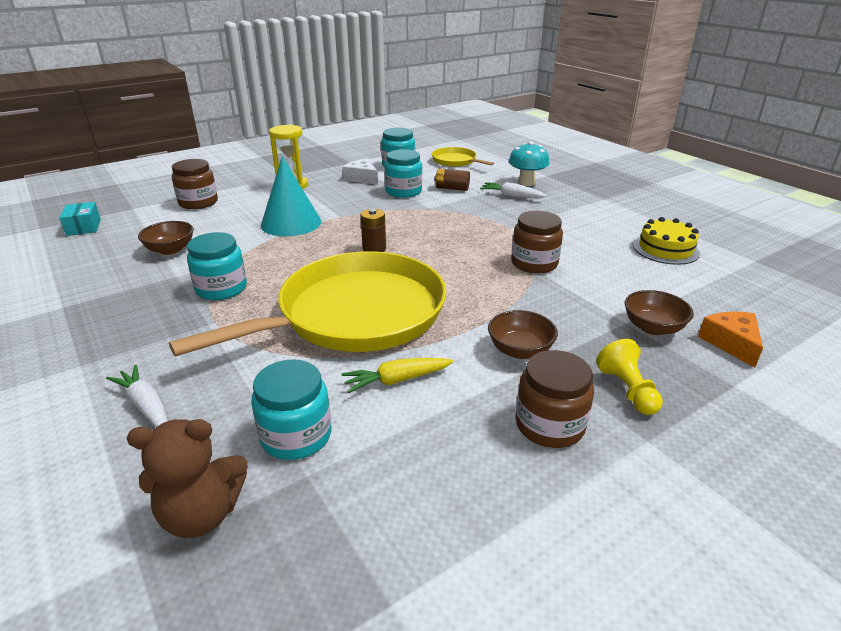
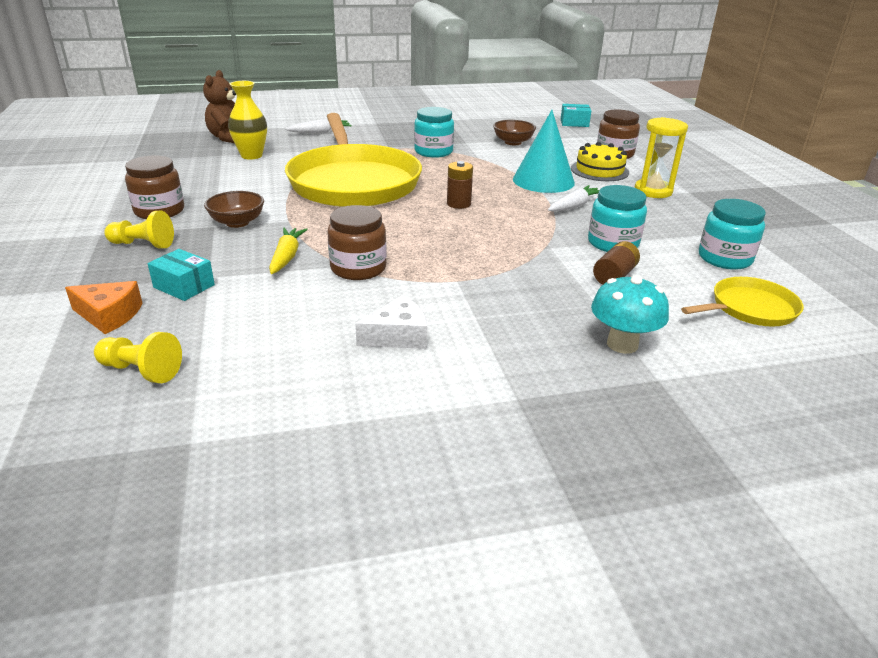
camera: 110 degrees right, 0 degrees up
turquoise jar [251,359,332,460] -> yellow vase [228,81,267,160]
yellow carrot [342,358,454,393] -> yellow carrot moved to [269,228,308,274]
white cheese [343,159,378,185] -> white cheese moved to [355,295,427,349]
white carrot [480,182,547,198] -> white carrot moved to [548,185,599,212]
brown bowl [625,290,694,335] -> turquoise box [147,249,215,301]
yellow cake [633,217,700,265] -> yellow cake moved to [571,142,629,181]
none -> yellow pawn [94,332,182,383]

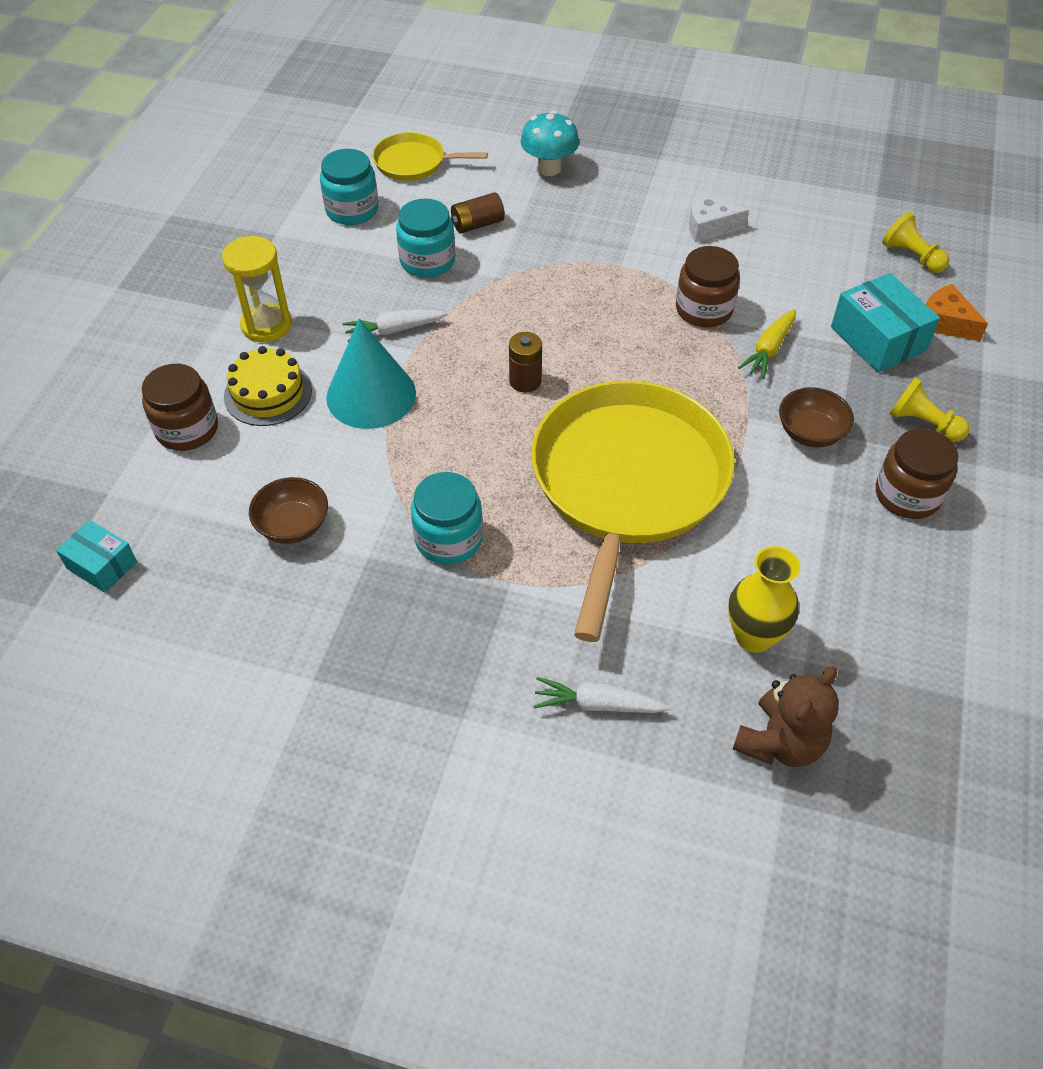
camera: 150 degrees left, 20 degrees up
turquoise box [147,249,215,301] -> turquoise box [831,273,940,373], size x1.63

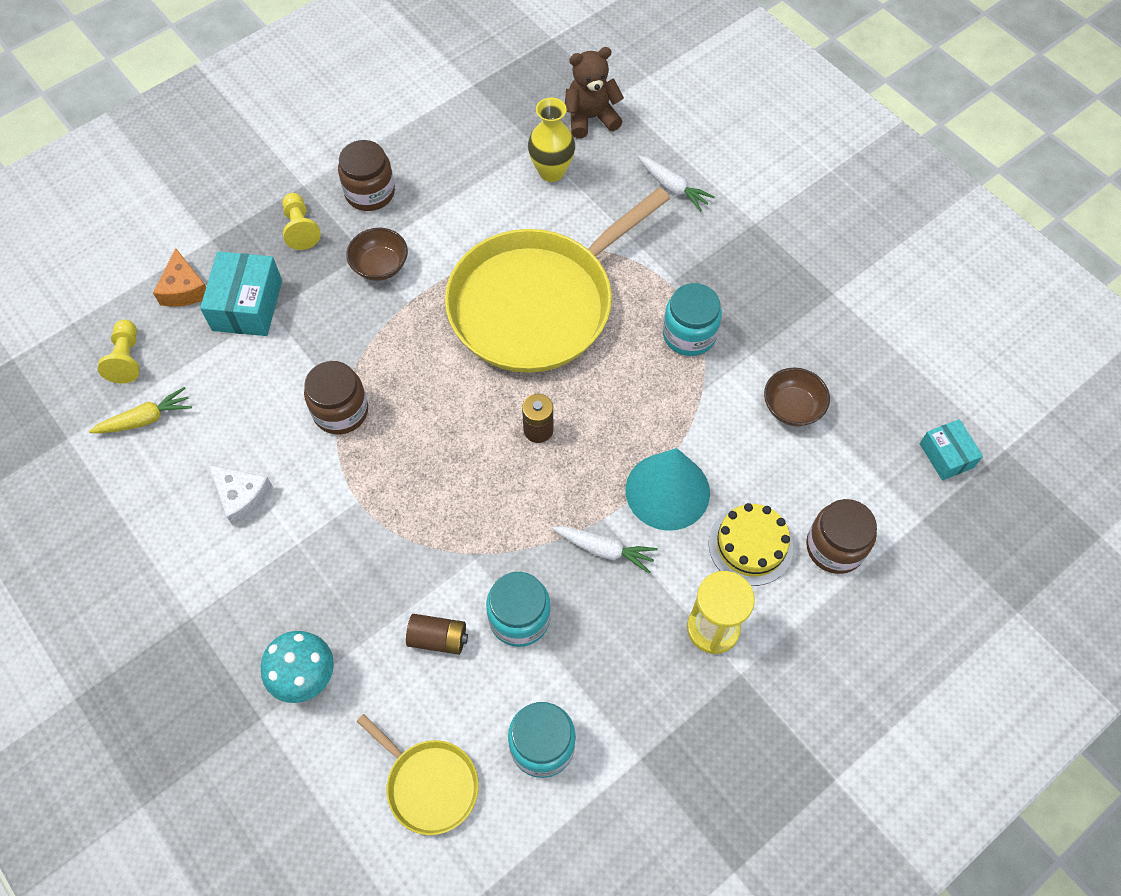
camera: 145 degrees left, 10 degrees up
yellow carrot [738,309,796,379] -> yellow carrot moved to [89,387,192,433]

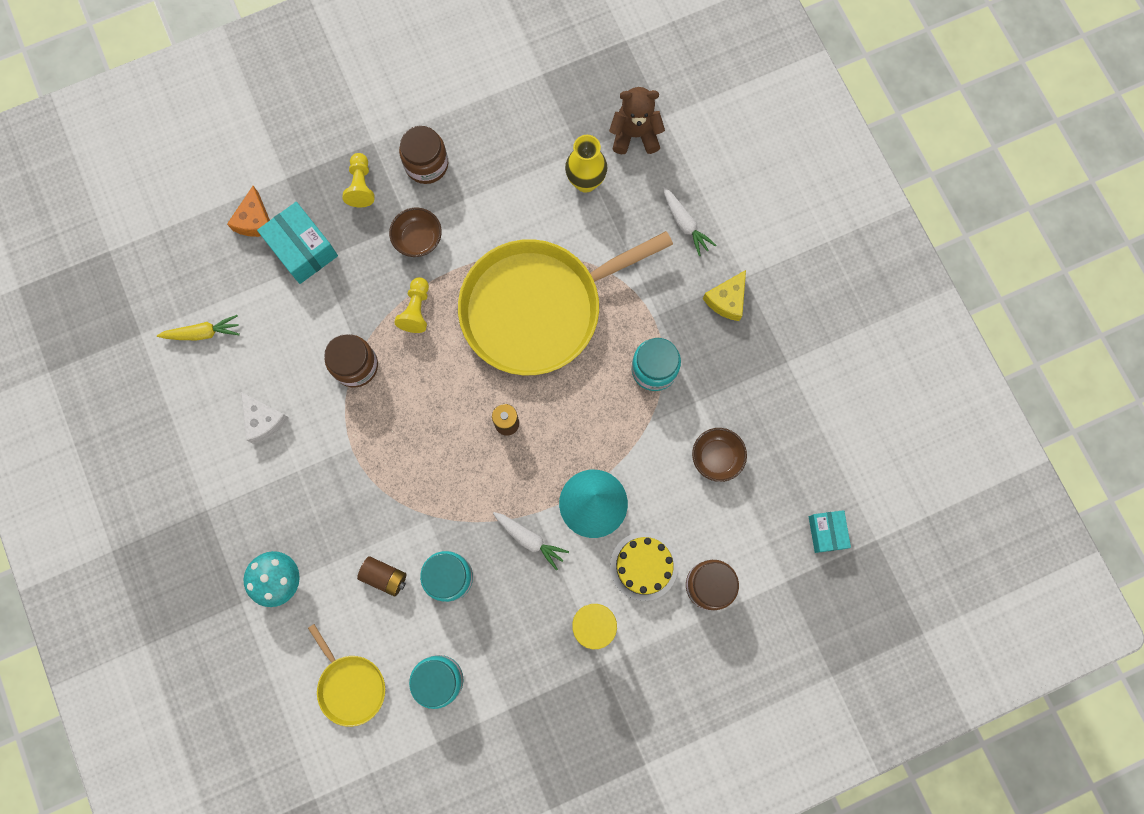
camera: 15 degrees right, 15 degrees up
yellow pawn [98,320,140,384] -> yellow pawn moved to [394,277,429,333]
turquoise box [200,251,282,336] -> turquoise box turned 60 degrees counterclockwise [257,202,338,284]
none -> yellow cheese [703,270,746,321]

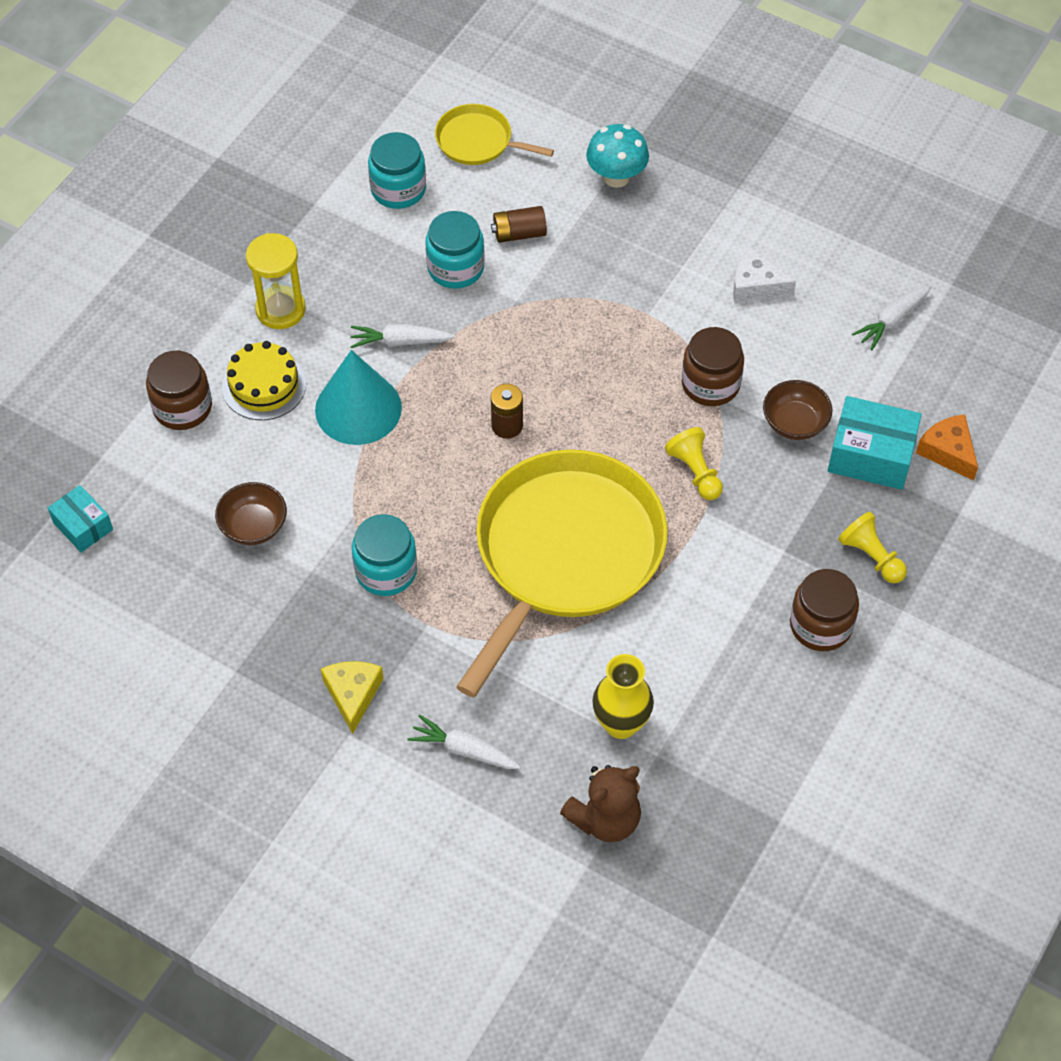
camera: 145 degrees right, 20 degrees down
yellow carrot [157,315,240,340] -> white carrot [852,285,932,350]
brown bowl [389,208,442,257] -> brown bowl moved to [763,380,833,440]

